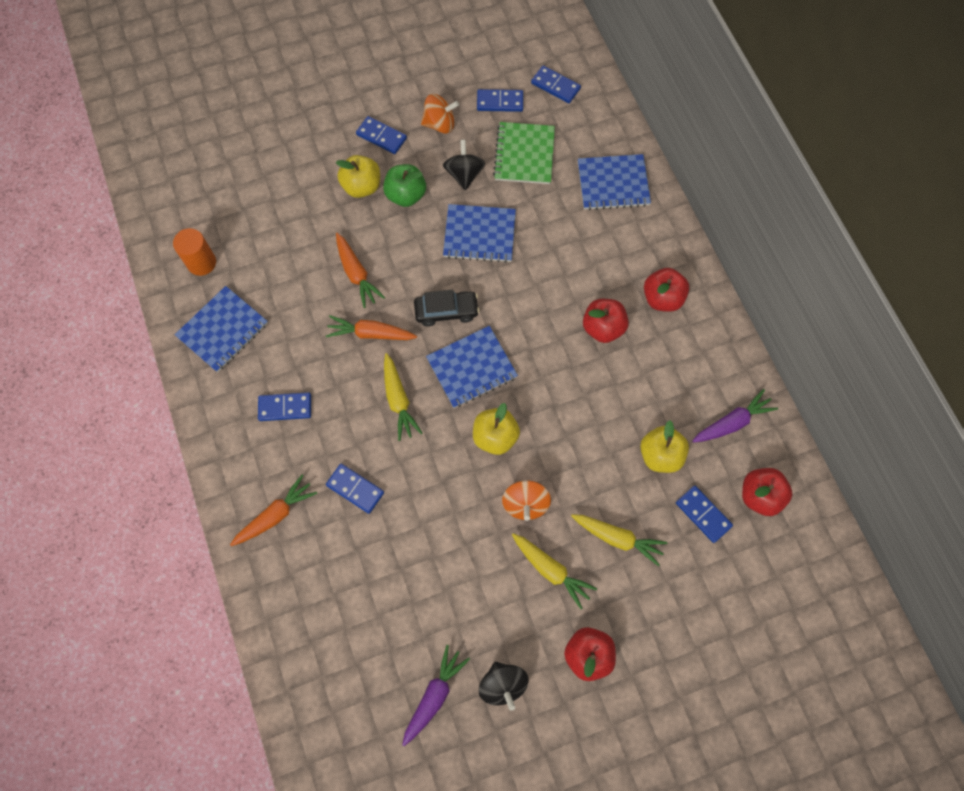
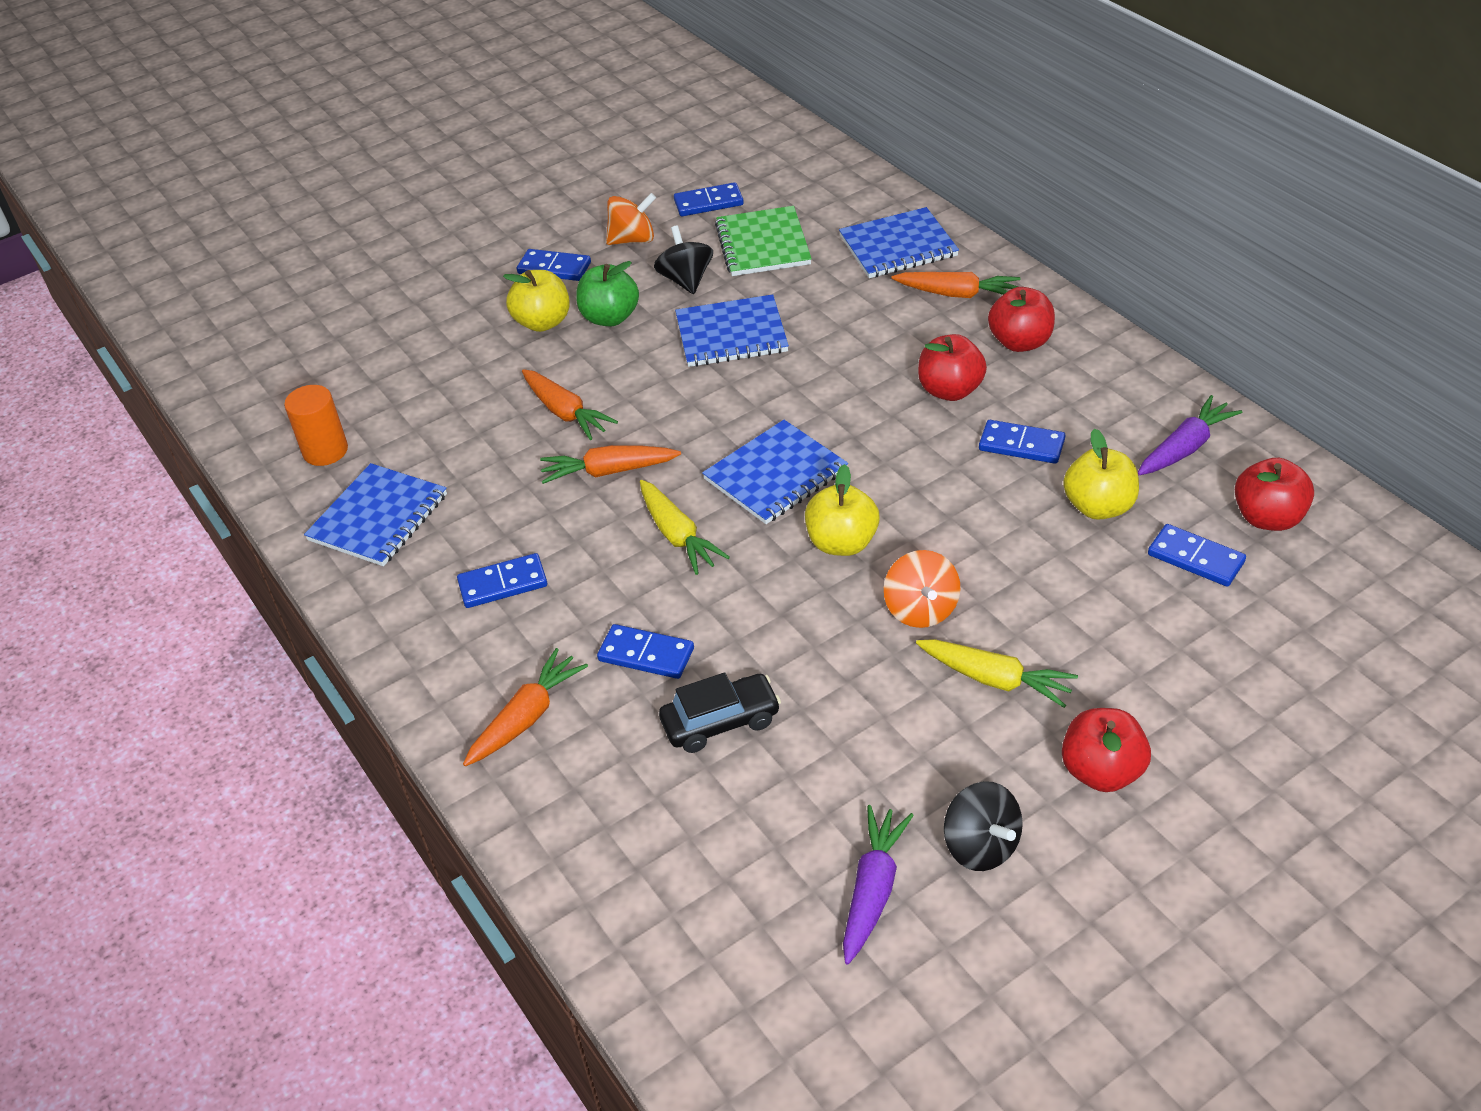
camera: 10 degrees left, 25 degrees down
black car [414,290,480,326] -> black car moved to [659,672,781,753]
blue domino [531,65,581,103] -> blue domino moved to [979,420,1065,464]
yellow carrot [571,514,667,566] -> none
none -> orange carrot [892,272,1020,298]

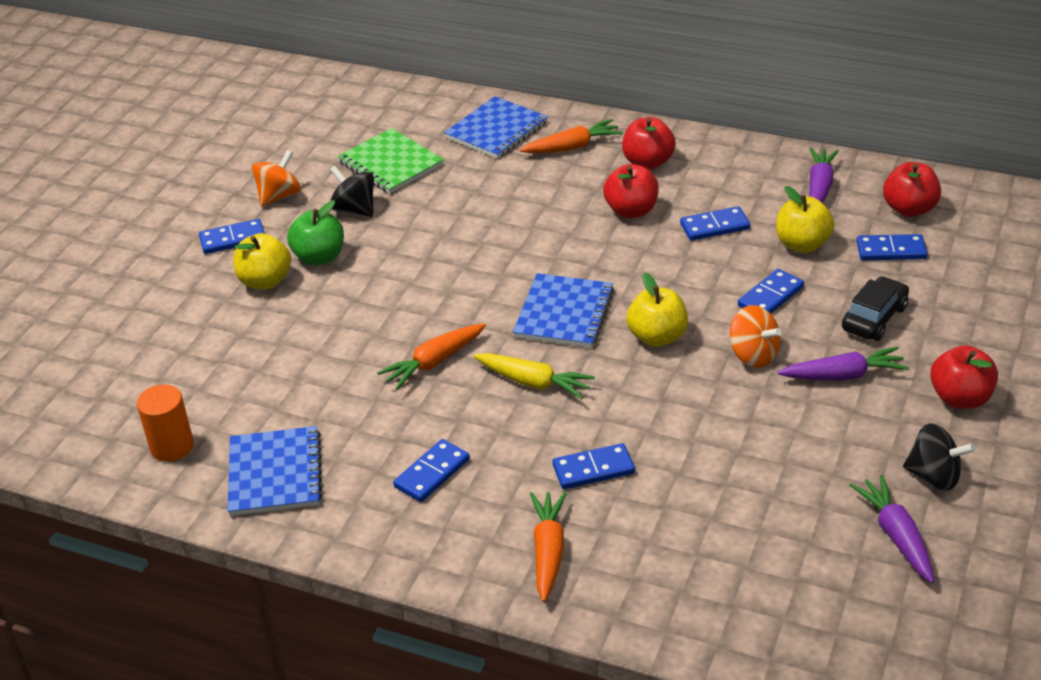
camera: 35 degrees left, 5 degrees down
orange carrot [522,369,618,440] -> none
black car [659,672,781,753] -> black car moved to [842,276,909,341]
blue domino [674,182,744,216] -> blue domino moved to [738,269,804,314]
blue notebook [675,294,789,367] -> none
yellow carrot [916,639,1078,708] -> purple carrot [778,347,909,381]

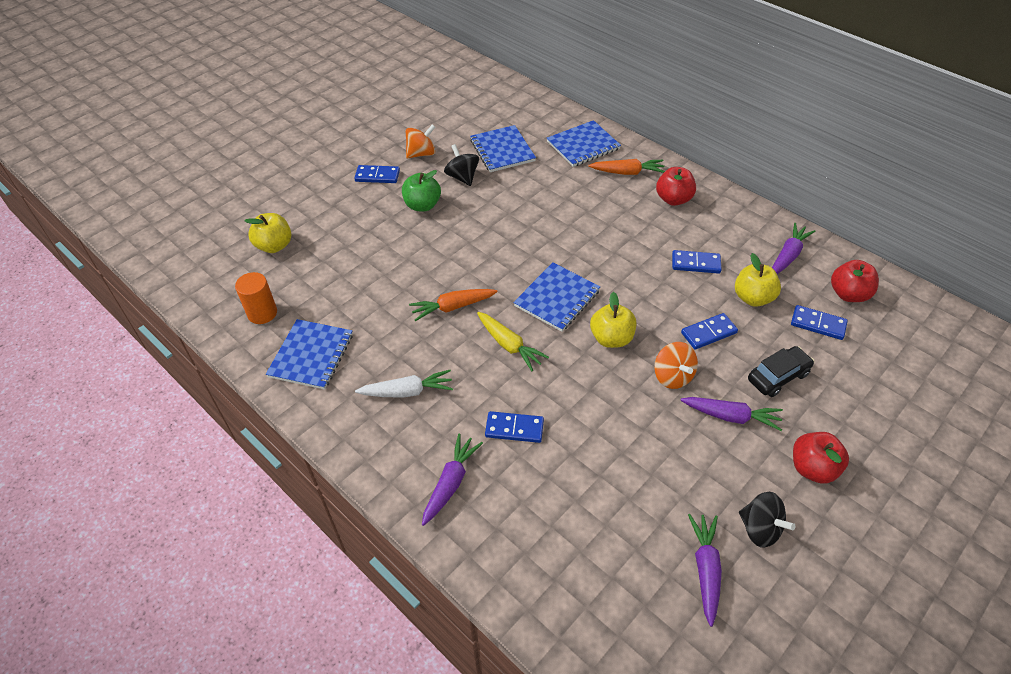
camera: 20 degrees right, 10 degrees up
yellow apple [233,233,291,289] -> yellow apple moved to [245,213,291,253]
green notebook [337,128,444,194] -> blue notebook [470,125,536,172]
blue domino [393,439,470,502] -> white carrot [355,370,453,398]
orange carrot [530,492,567,602] -> purple carrot [422,434,483,526]
red apple [603,164,659,218] -> none

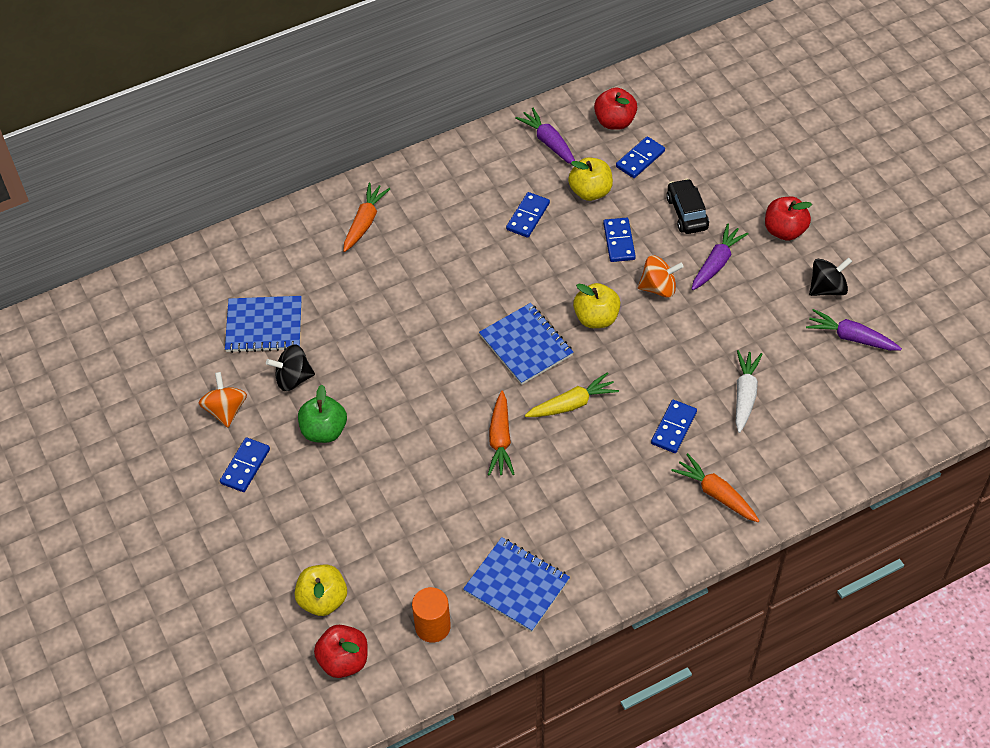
camera: 70 degrees left, 5 degrees up
white carrot [355,370,453,398] -> white carrot moved to [736,350,763,433]
purple carrot [422,434,483,526] -> orange carrot [671,453,759,522]
blue notebook [547,120,621,167] -> none
red apple [656,167,696,206] -> red apple moved to [314,625,368,678]

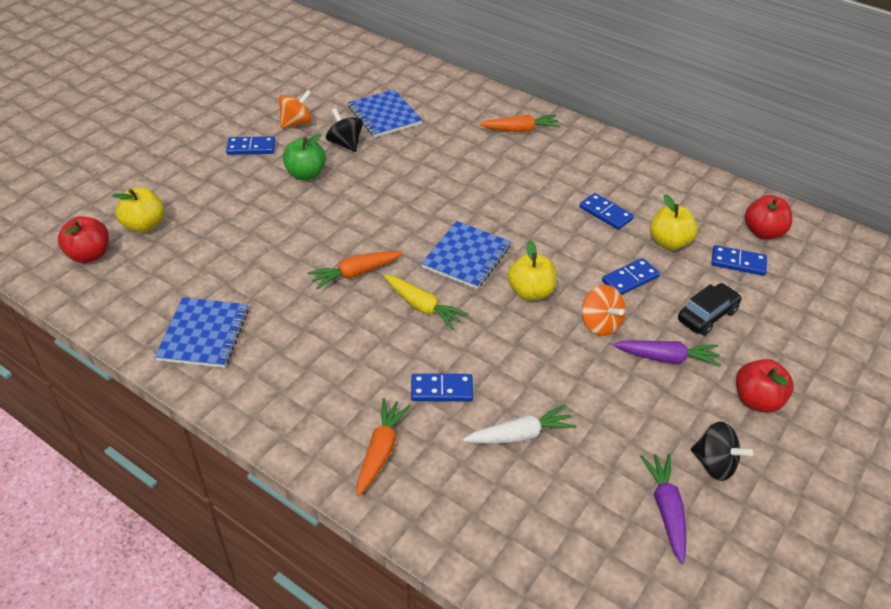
camera: 60 degrees right, 10 degrees down
orange cylinder [412,587,451,643] -> none
blue domino [506,192,550,238] -> blue domino turned 45 degrees clockwise [579,193,634,230]
purple carrot [515,107,575,164] -> none

